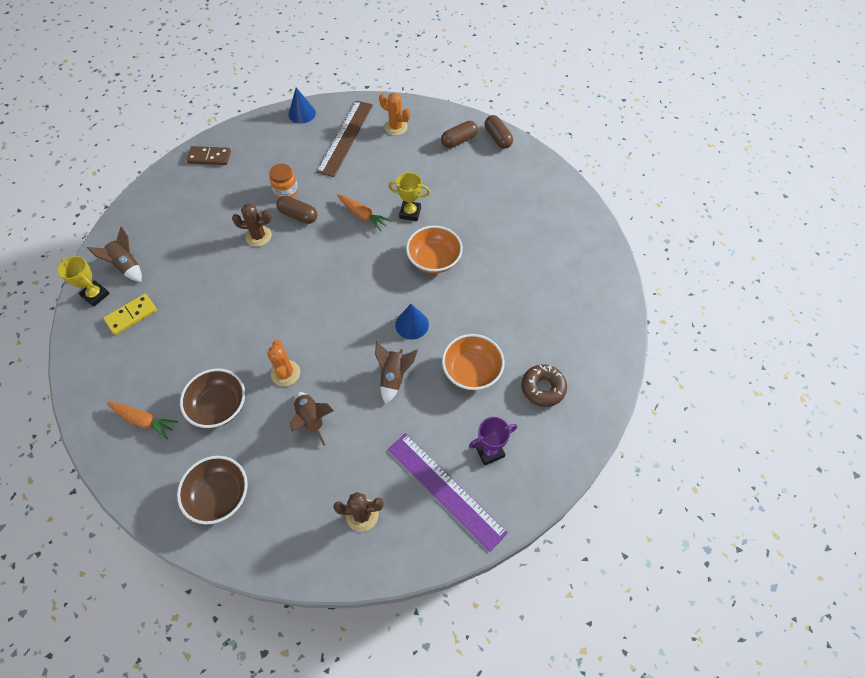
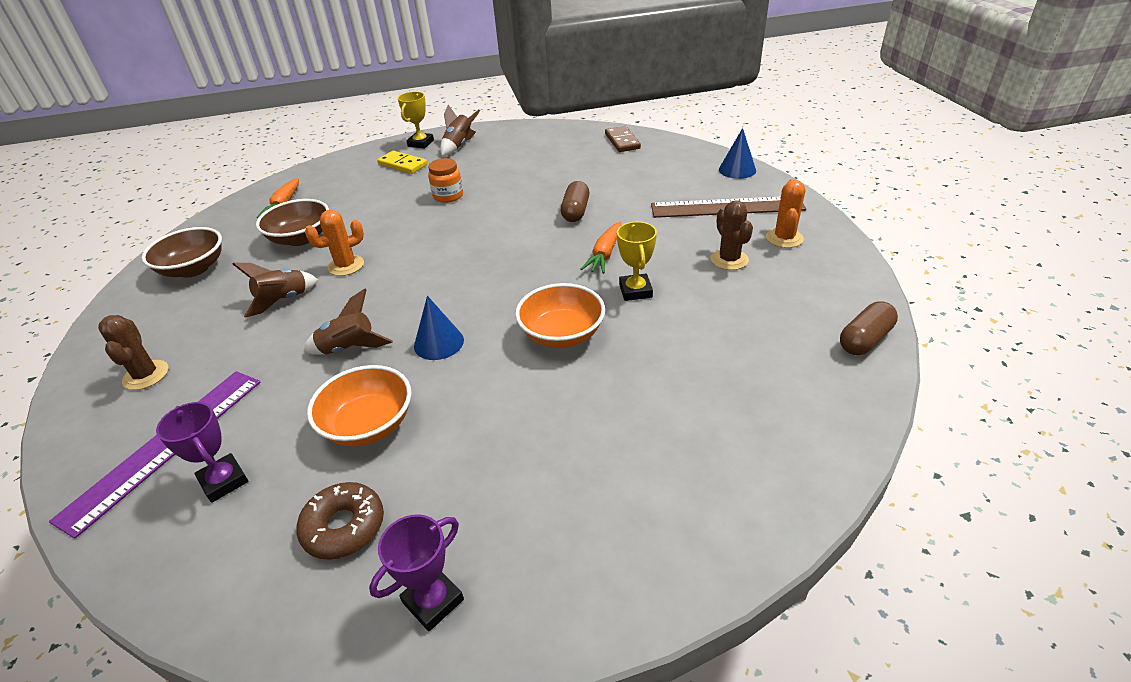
camera: 75 degrees right, 20 degrees down
brown cactus [232,203,272,246] -> brown cactus moved to [710,201,753,270]
orange jar [269,164,298,198] -> orange jar moved to [428,158,463,203]
brown capsule [441,121,478,148] -> none
none -> purple trophy [369,514,464,631]

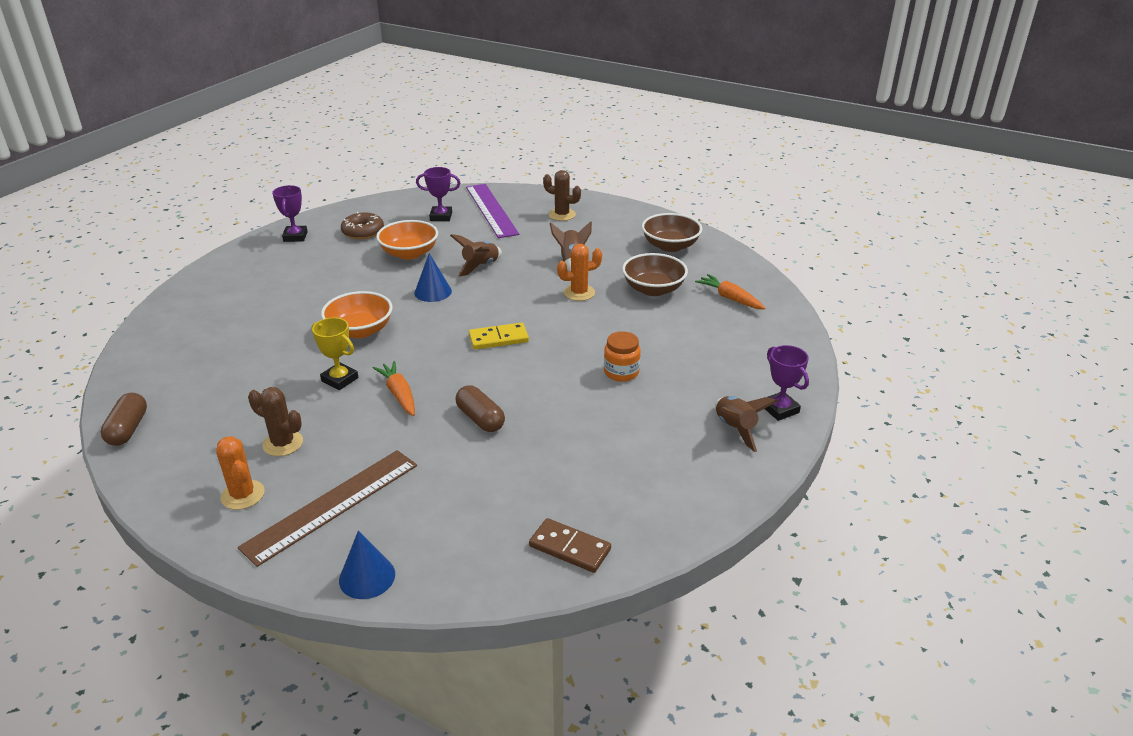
camera: 130 degrees right, 5 degrees down
orange cactus [305,210,364,276] -> orange cactus turned 60 degrees clockwise [557,244,602,301]
yellow domino [377,151,427,174] -> yellow domino moved to [469,323,529,350]
yellow trophy [398,92,434,149] -> purple trophy [765,345,809,421]

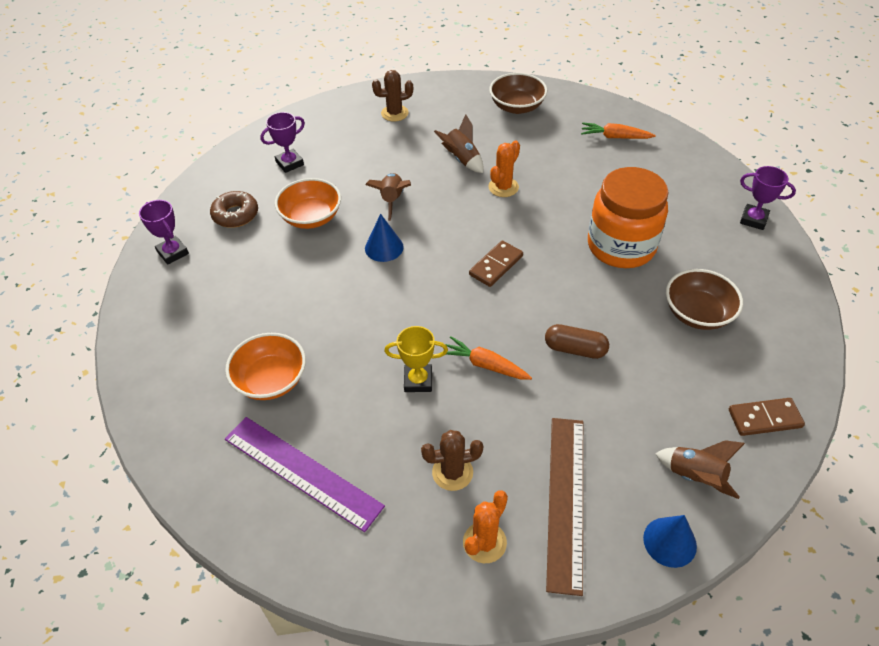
camera: 35 degrees left, 15 degrees up
brown capsule [100,393,147,446] -> none
orange cactus [216,436,265,510] -> orange cactus turned 75 degrees counterclockwise [463,491,508,563]
orange bowl [321,291,393,339] -> orange bowl moved to [225,333,306,400]
purple ruler [466,184,519,238] -> purple ruler moved to [225,417,385,532]
yellow domino [469,323,529,350] -> brown domino [469,240,523,287]
orange jar [604,331,640,382] -> orange jar [588,167,669,268], size x2.12
brown bowl [622,253,688,296] -> brown bowl moved to [666,269,743,330]
brown rocket [715,396,778,452] -> brown rocket moved to [655,440,745,499]

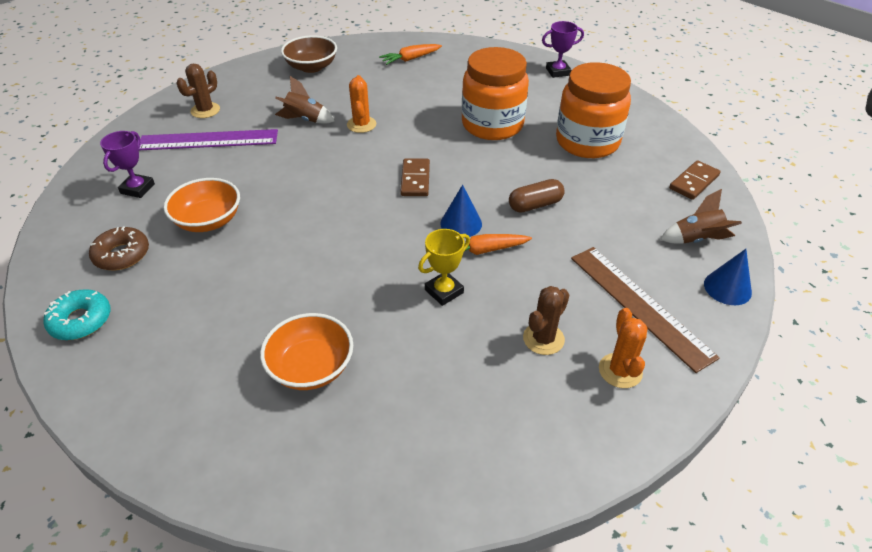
camera: 40 degrees left, 5 degrees down
purple trophy [139,200,189,265] -> turquoise donut [43,289,110,340]
purple ruler [225,417,385,532] -> purple ruler moved to [139,129,278,150]
blue cone [365,214,403,262] -> blue cone moved to [440,185,482,237]
brown rocket [366,173,411,221] -> none
brown bowl [666,269,743,330] -> orange jar [556,62,631,158]

